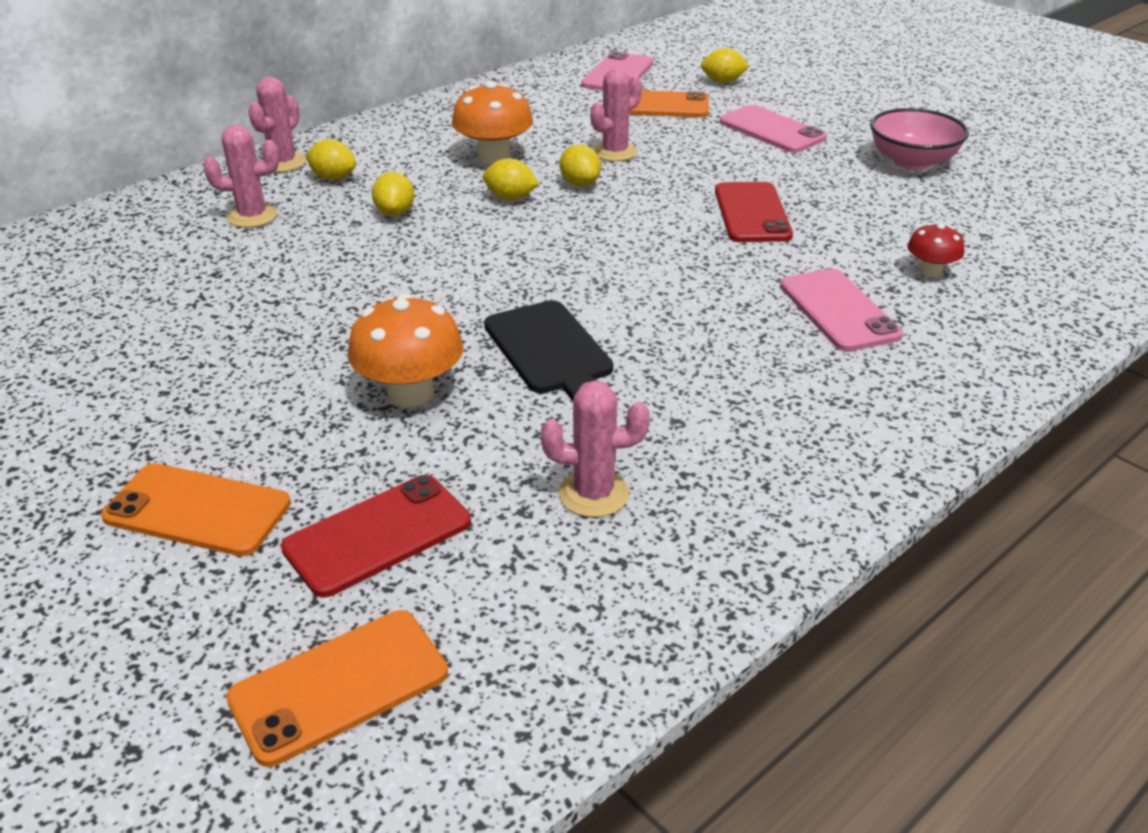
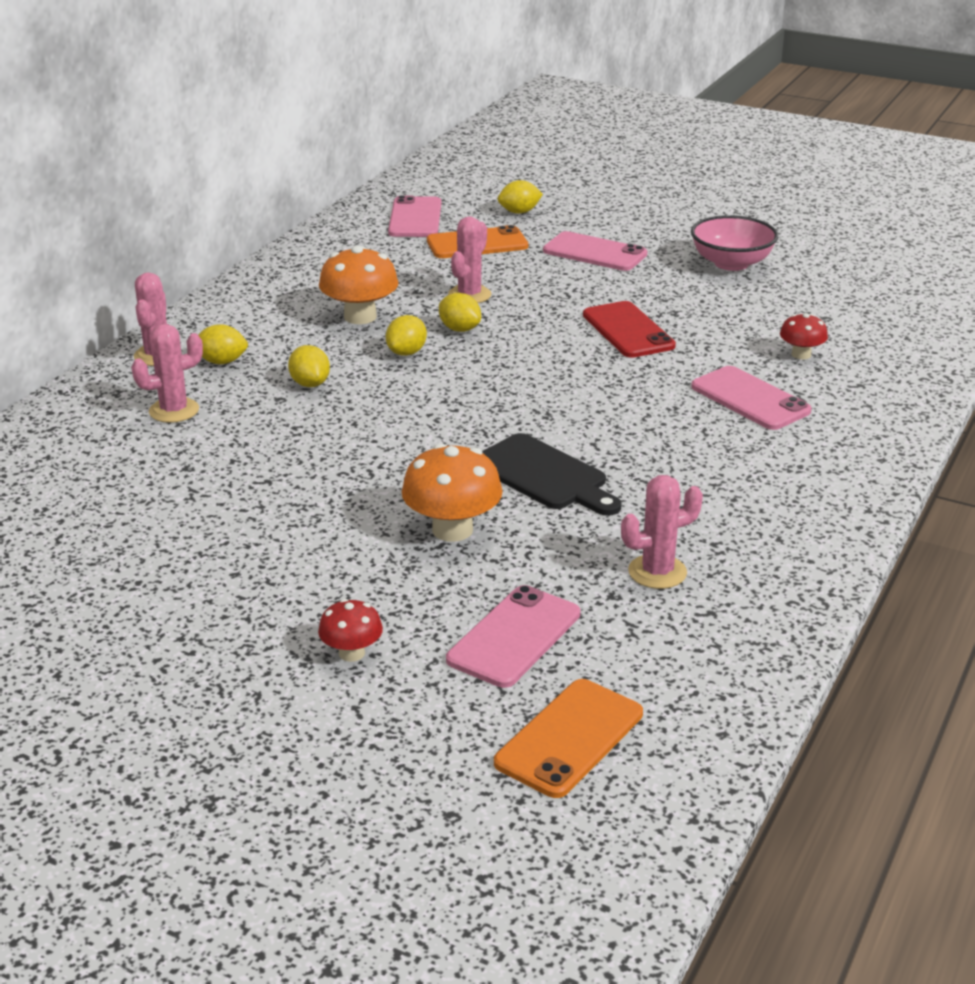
camera: 20 degrees left, 5 degrees down
orange phone [101,463,291,556] -> red mushroom [318,599,383,662]
red phone [281,475,471,597] -> pink phone [446,585,580,688]
yellow lemon [483,158,539,200] -> yellow lemon turned 60 degrees counterclockwise [386,315,427,356]

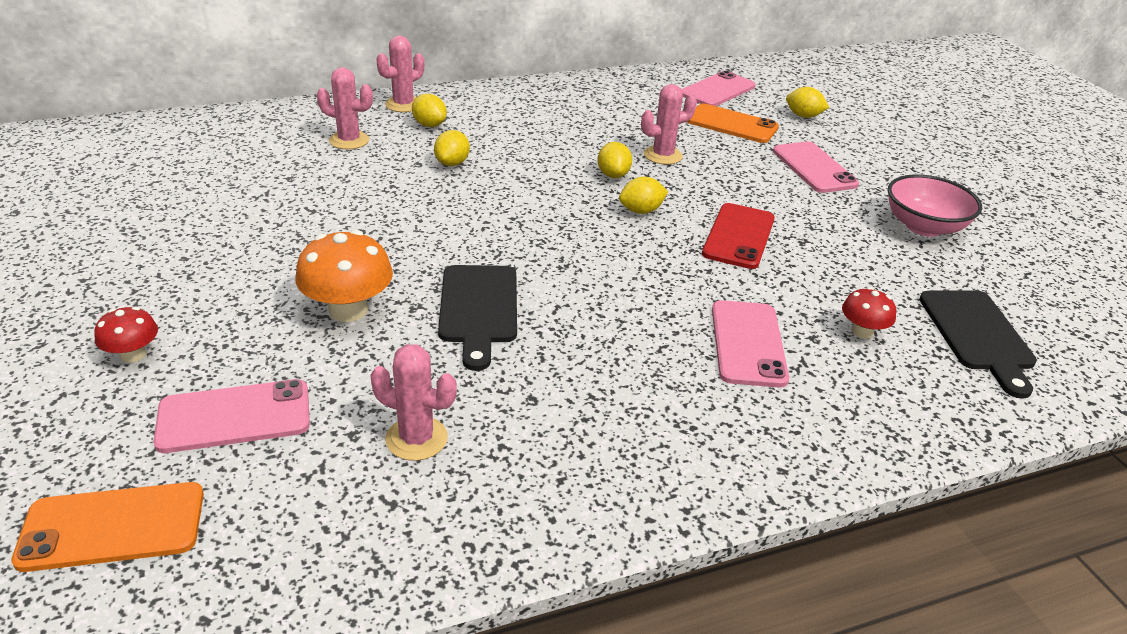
camera: 40 degrees right, 5 degrees up
orange mushroom [319,246,399,324] -> none
yellow lemon [386,315,427,356] -> yellow lemon moved to [619,177,668,214]
none -> black cutting board [919,291,1037,399]

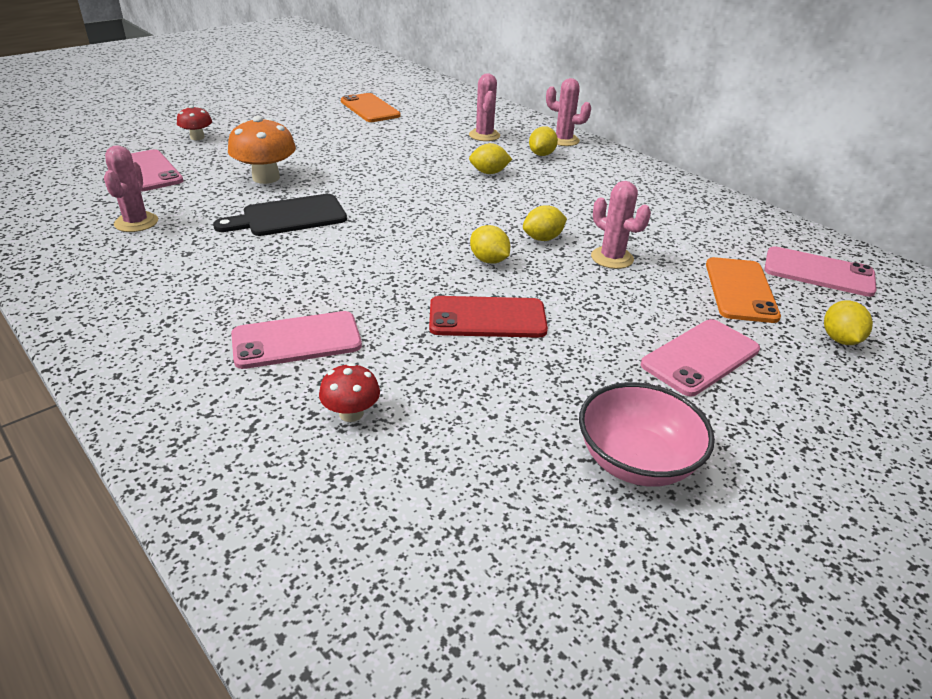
camera: 70 degrees right, 0 degrees up
orange phone [11,482,204,572] -> orange phone moved to [341,93,401,122]
black cutting board [919,291,1037,399] -> none

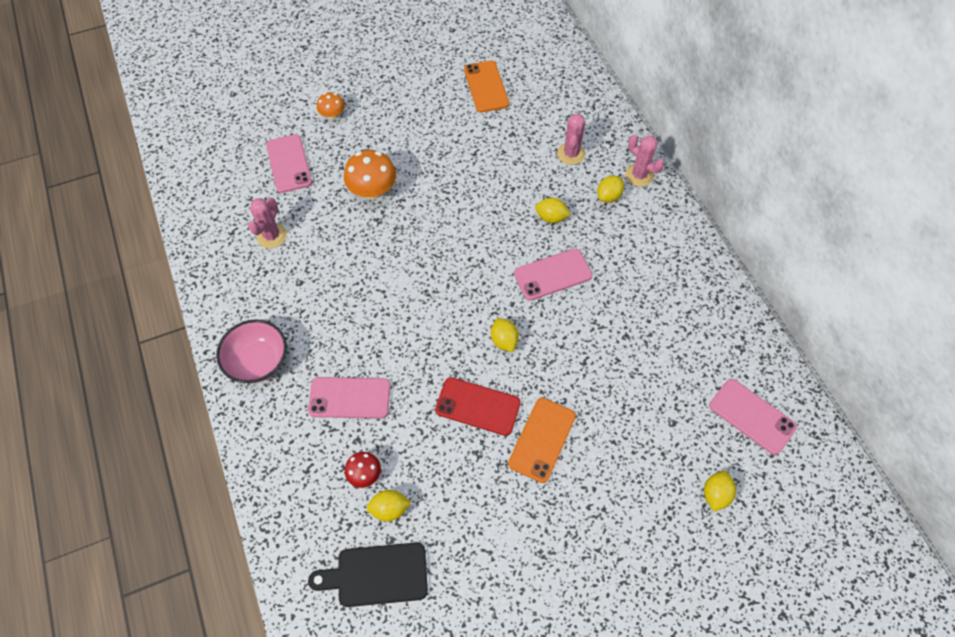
camera: 20 degrees right, 25 degrees up
red mushroom [177,105,212,140] -> orange mushroom [317,92,345,120]
black cutting board [213,194,347,236] -> black cutting board moved to [308,542,428,607]
yellow lemon [523,205,567,241] -> yellow lemon moved to [367,490,411,522]
pink bowl [579,382,715,487] -> pink bowl moved to [216,319,287,383]
pink cactus [591,181,651,269] -> none
pink phone [641,319,760,396] -> pink phone moved to [514,248,593,301]
orange phone [706,257,781,323] -> orange phone moved to [508,398,576,483]

